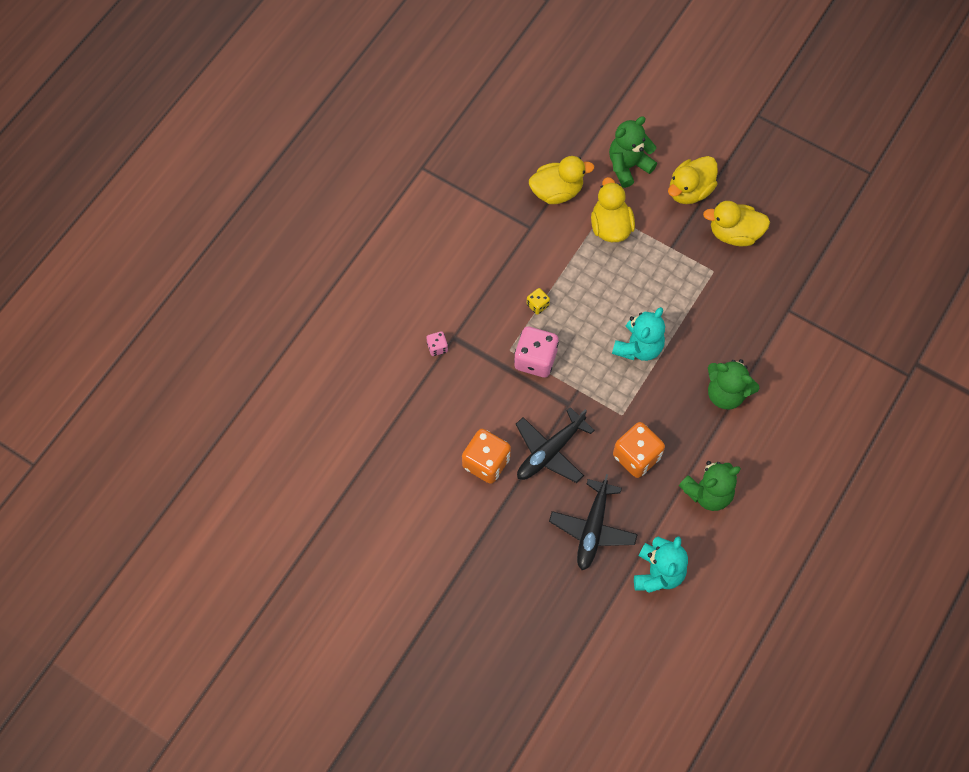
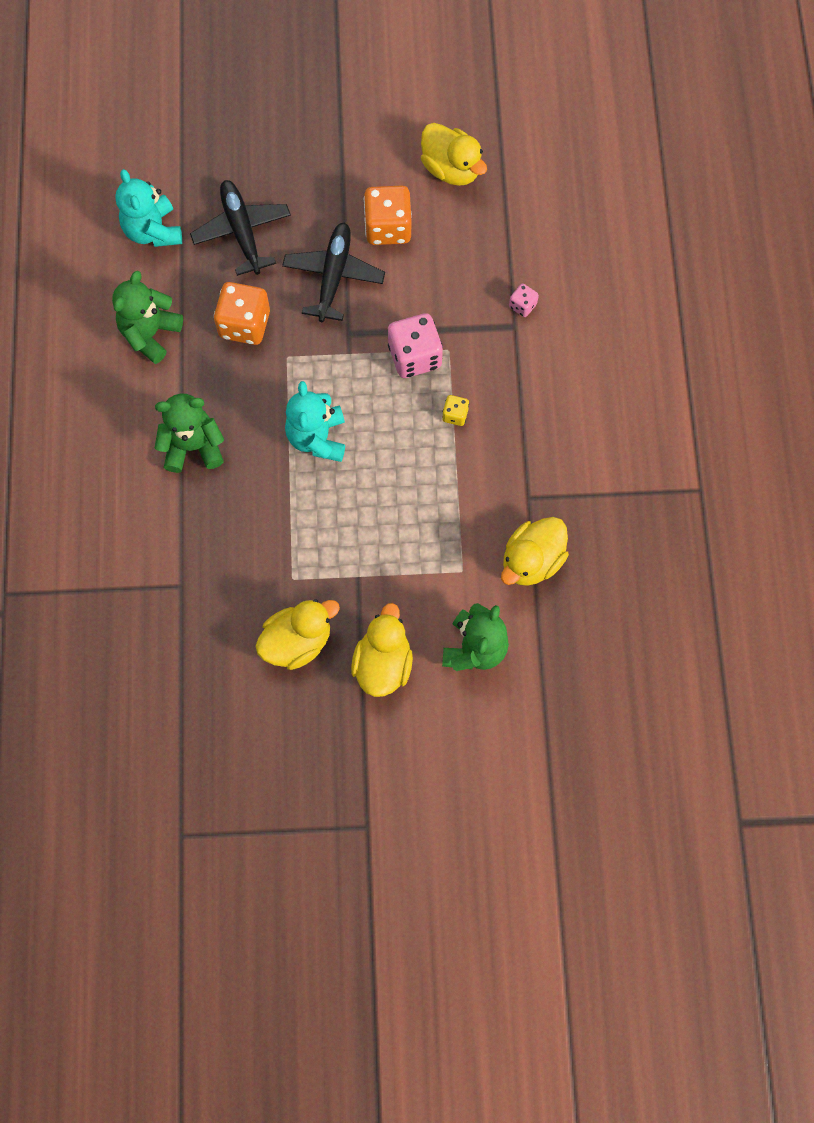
camera: 145 degrees right, 5 degrees up
yellow duck [591,177,635,242] -> yellow duck moved to [421,123,487,186]

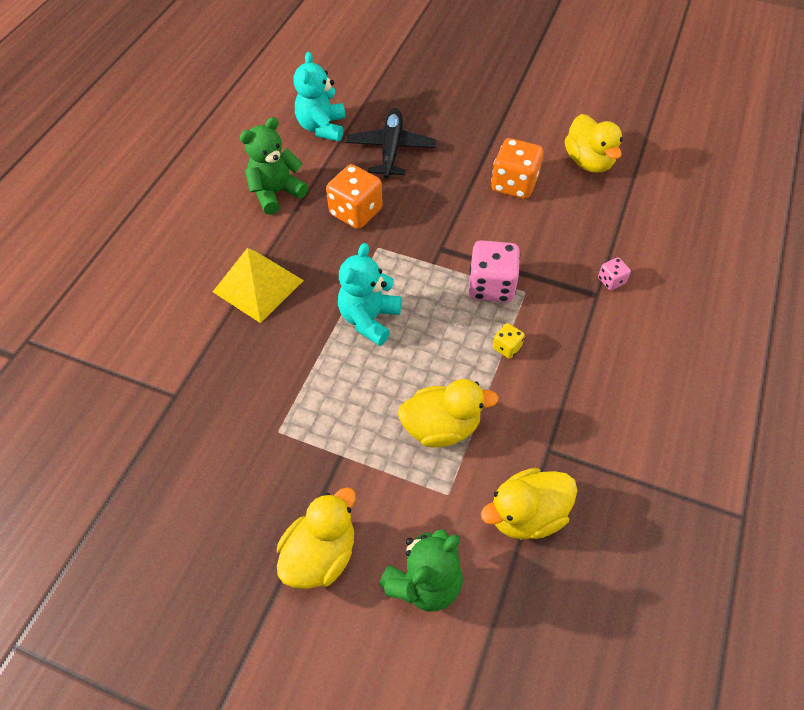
camera: 25 degrees right, 15 degrees down
green teddy bear [155,394,224,473] -> yellow pyramid [213,248,304,323]
yellow duck [255,599,340,670] -> yellow duck moved to [398,379,499,447]
black plane [282,222,385,322] -> none

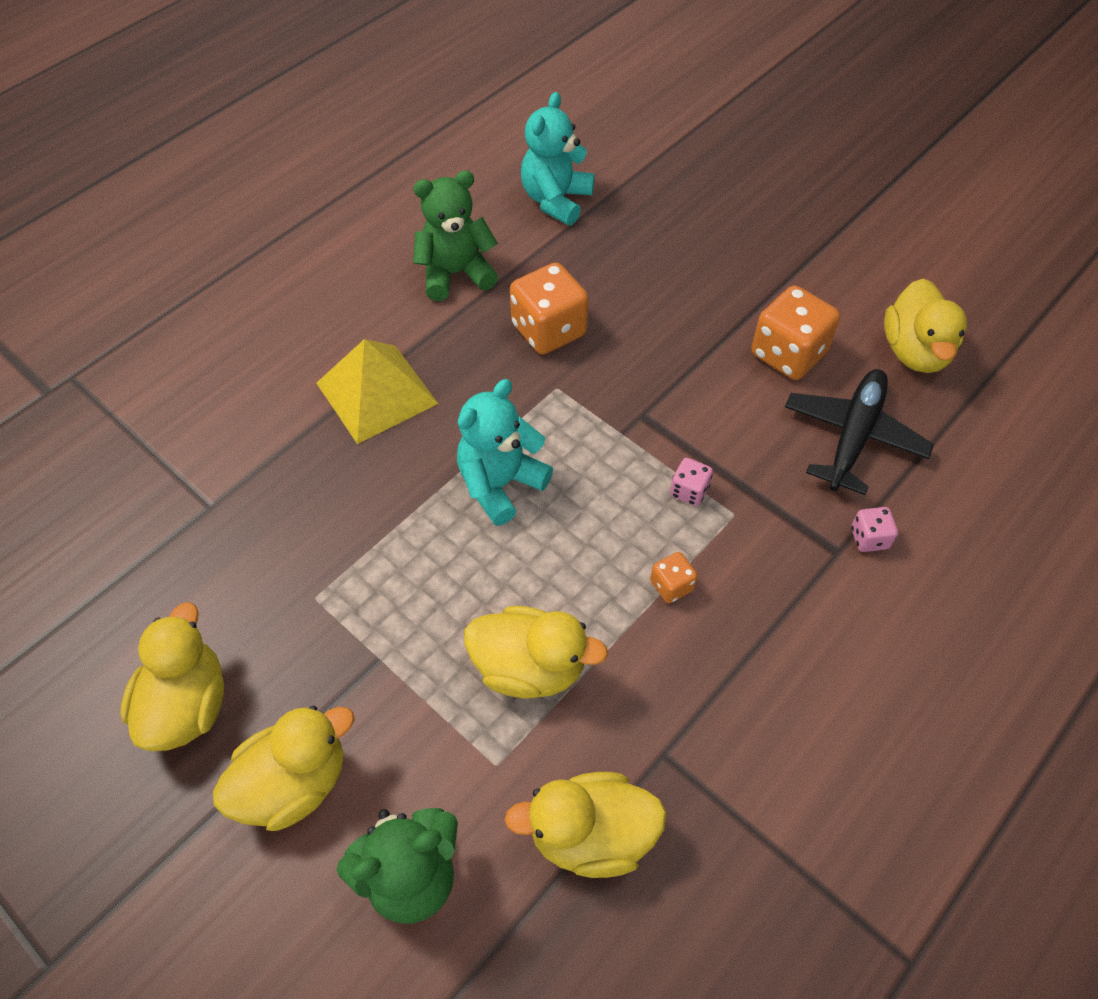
camera: 20 degrees right, 0 degrees up
black plane [346,108,437,179] -> black plane moved to [785,369,934,495]
pink dice [469,240,520,302] -> pink dice [670,458,713,506], size x0.49
yellow dice [493,323,525,359] -> orange dice [650,552,698,603]
none -> yellow duck [120,602,224,751]

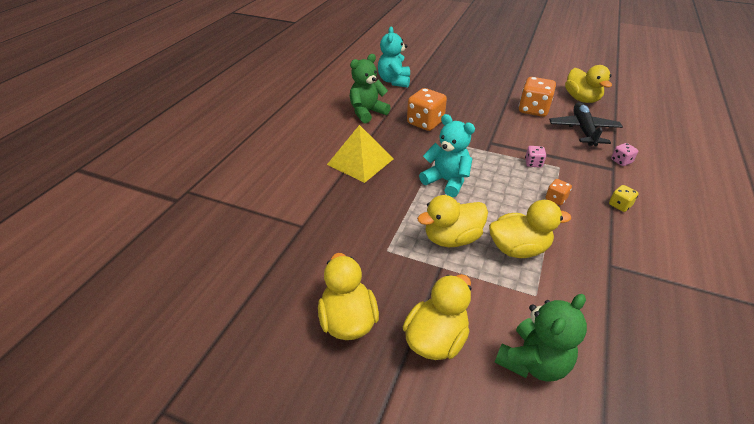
camera: 20 degrees left, 15 degrees down
turquoise teddy bear [457,379,553,526] -> turquoise teddy bear turned 105 degrees clockwise [419,114,475,197]
yellow duck [505,772,667,878] -> yellow duck moved to [417,195,488,247]
none -> yellow dice [609,185,639,212]

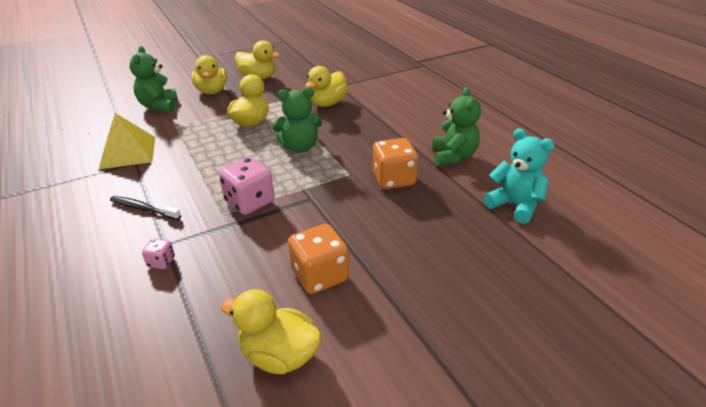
camera: 130 degrees right, 5 degrees down
yellow pyramid [327,125,393,183] -> yellow pyramid moved to [99,113,155,169]
turquoise teddy bear [419,114,475,197] -> green teddy bear [272,87,322,153]
yellow duck [489,200,571,258] -> yellow duck moved to [305,66,348,107]
pink dice [525,146,546,168] -> pink dice [219,157,275,215], size x2.04
orange dice [546,179,572,205] -> none
black plane [549,102,623,146] -> none
yellow dice [609,185,639,212] -> black toothbrush [110,196,181,220]

